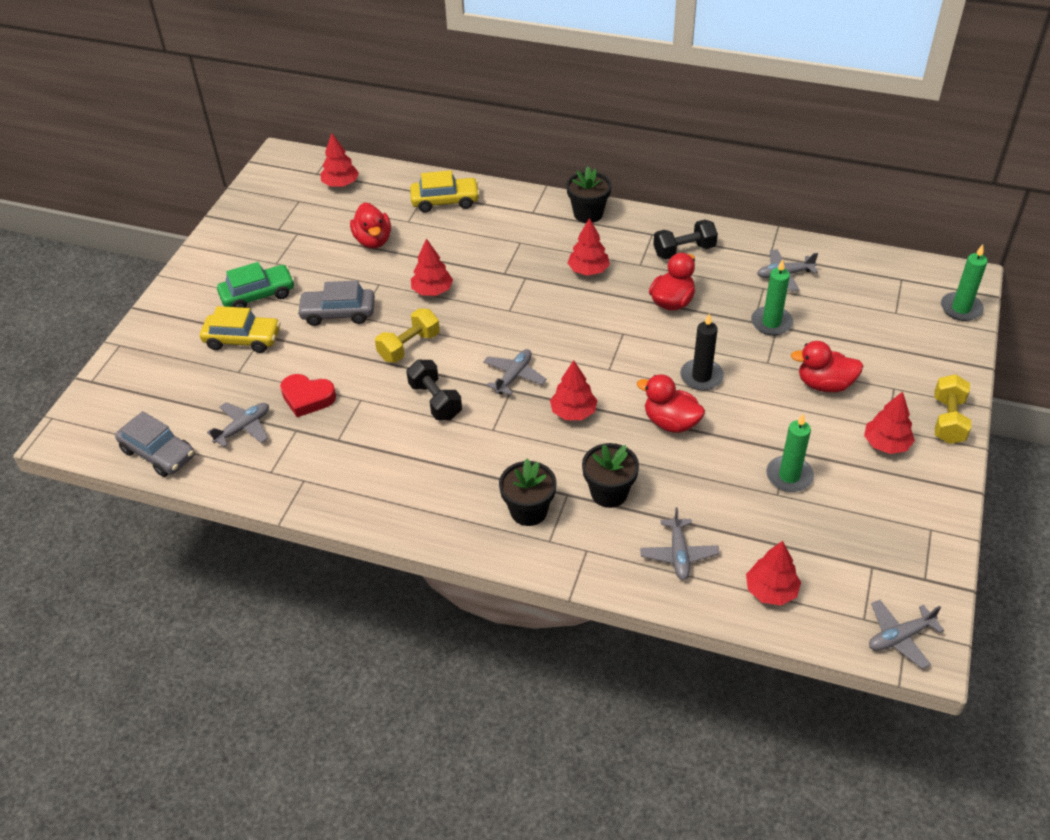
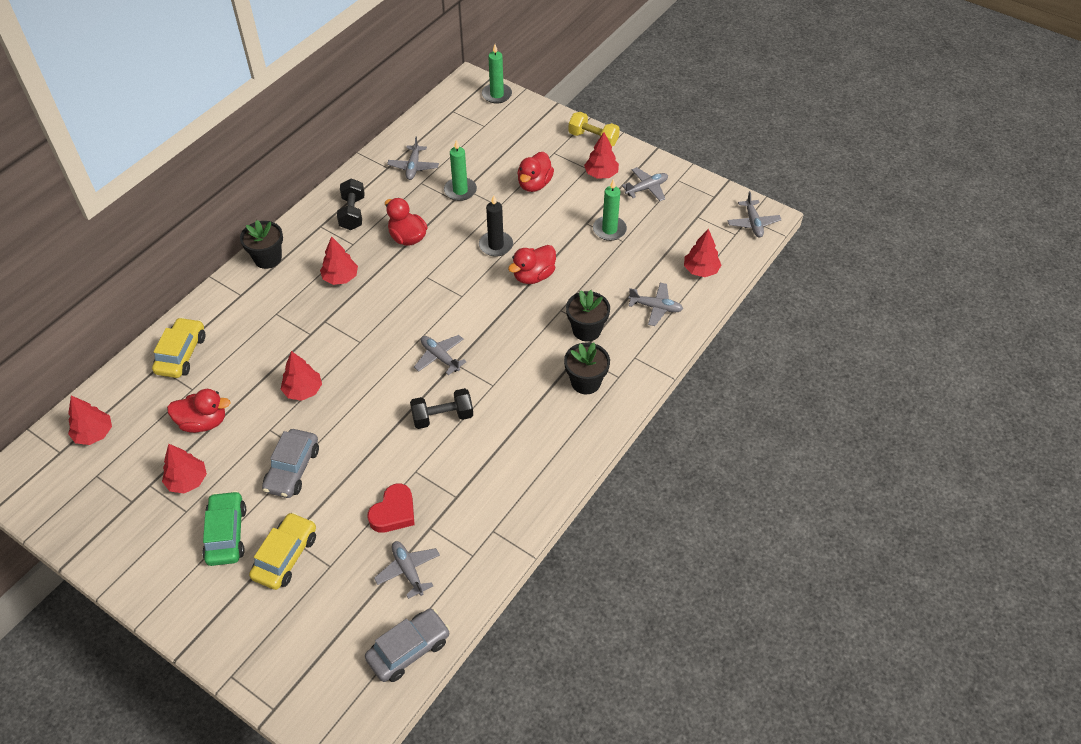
camera: 75 degrees left, 5 degrees up
yellow dumbbell [375,308,440,363] -> none
red tree [550,360,597,420] -> red tree moved to [162,444,207,493]
none -> grey plane [622,167,668,201]

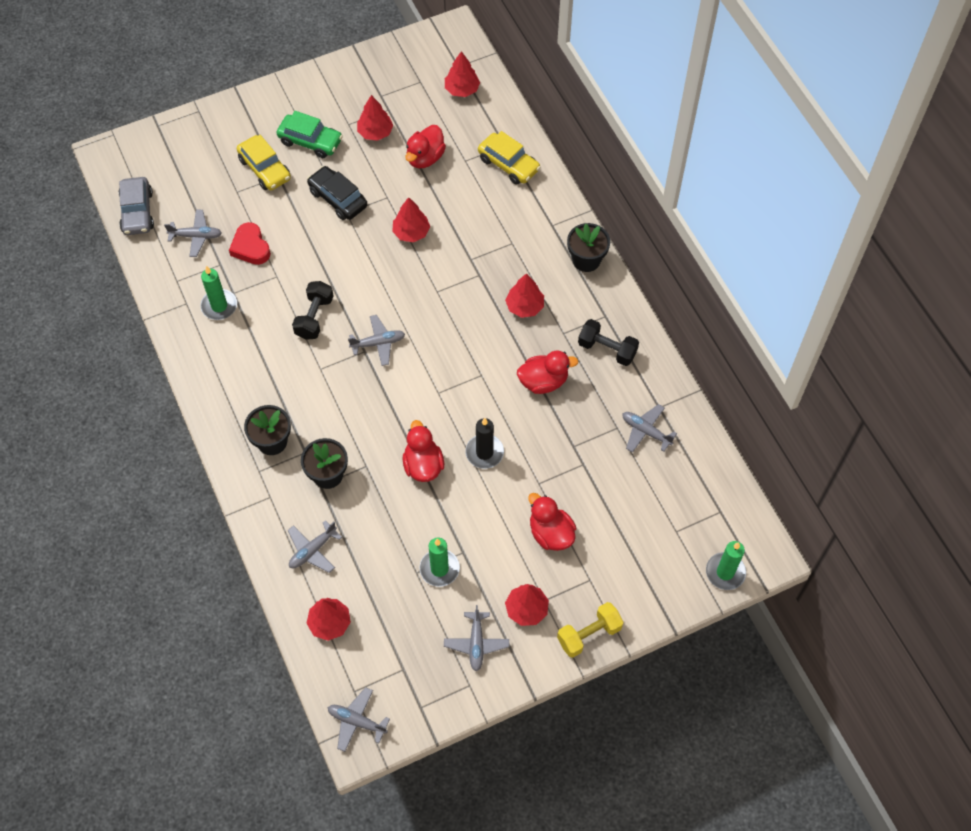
camera: 120 degrees right, 10 degrees up
grey car [262,429,319,498] -> black car [307,166,367,220]
green candle [444,140,477,201] -> green candle moved to [200,266,237,320]

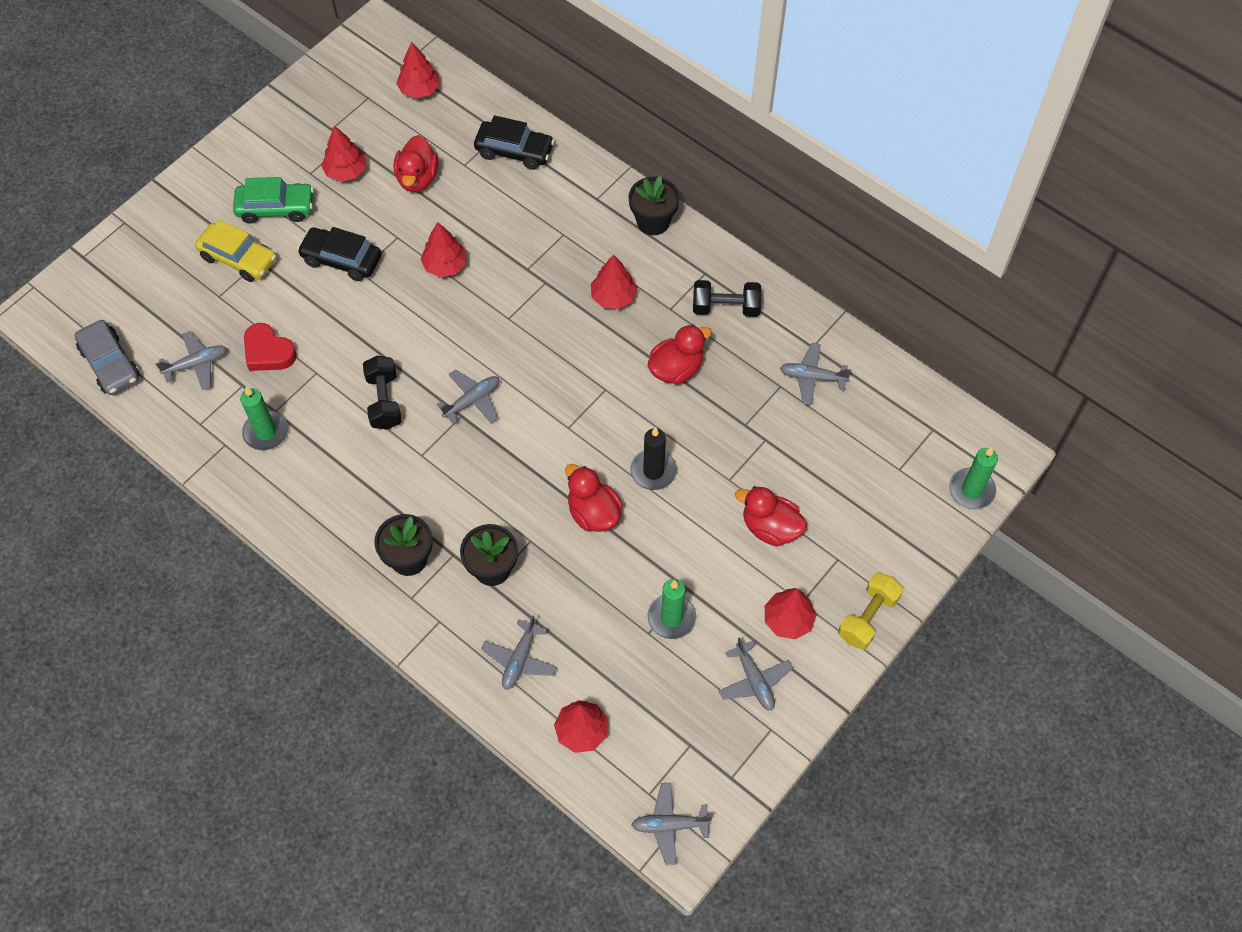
camera: 25 degrees left, 0 degrees up
yellow car [478,131,541,185] -> black car [474,115,555,170]

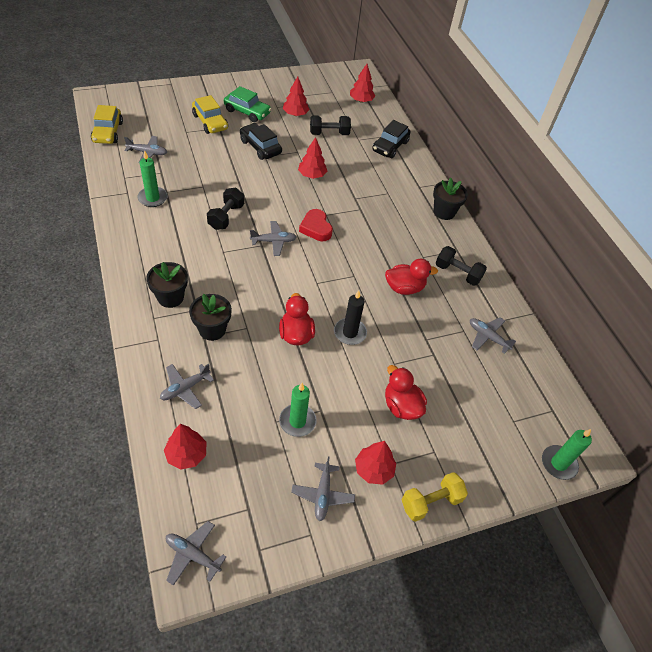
camera: 25 degrees right, 10 degrees down
grey car [75,320,140,395] -> yellow car [91,105,123,144]
red heart [244,323,297,371] -> red heart moved to [299,209,333,241]
red duck [394,135,439,192] -> black dumbbell [310,116,351,135]
black car [474,115,555,170] -> black car turned 75 degrees clockwise [372,120,411,158]
red tree [591,255,637,309] -> none

